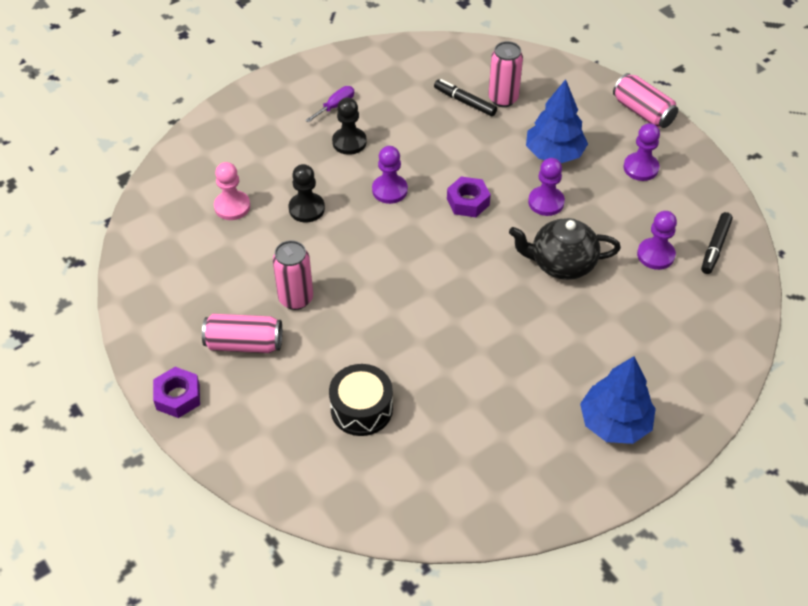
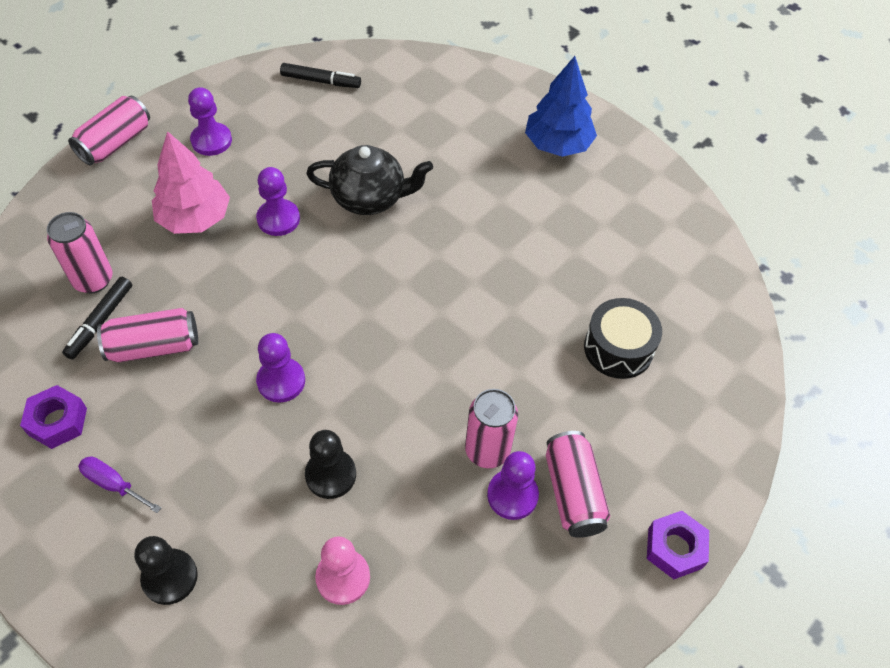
camera: 105 degrees left, 5 degrees up
black pawn [332,98,367,155] -> black pawn moved to [134,536,198,605]
purple nut [447,176,491,217] -> purple nut moved to [20,385,87,449]
black teapot [509,218,621,280] -> black teapot turned 75 degrees counterclockwise [306,145,433,215]
blue tree [526,79,588,163] -> pink tree [152,131,230,234]
purple pawn [637,211,677,270] -> purple pawn moved to [487,451,539,520]
none -> pink can [97,308,198,363]

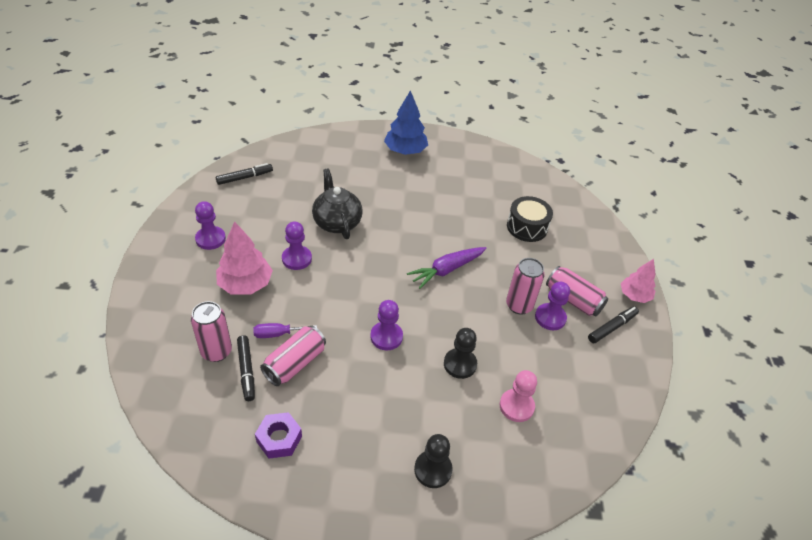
camera: 40 degrees left, 10 degrees down
pink can [68,96,150,166] -> none
purple screwdriver [78,456,161,513] -> purple screwdriver moved to [253,323,317,338]
black teapot [306,145,433,215] -> black teapot turned 75 degrees counterclockwise [312,169,363,239]
purple nut [647,511,709,579] -> pink tree [621,259,656,303]
none -> purple carrot [407,247,487,289]
none -> black marker [588,306,639,344]

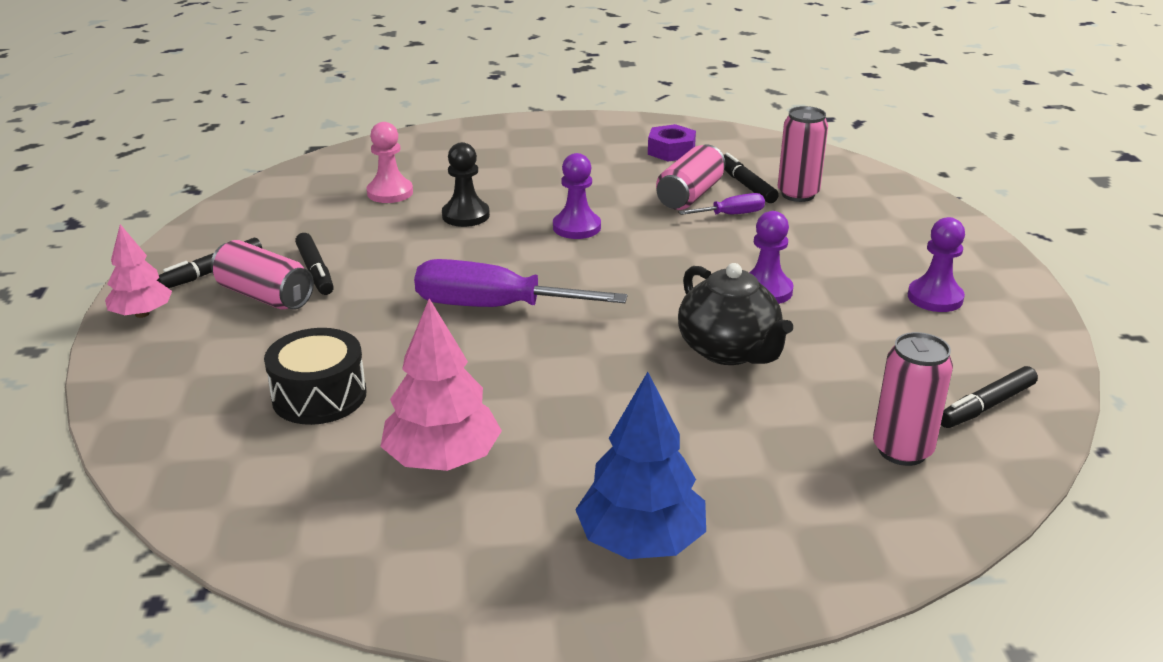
camera: 175 degrees right, 15 degrees down
pink tree [216,221,273,295] -> pink tree moved to [380,298,502,471]
purple carrot [407,247,487,289] -> purple screwdriver [414,259,628,307]
black pawn [414,434,453,488] -> none
pink can [506,258,544,315] -> pink can moved to [873,332,953,466]
purple pawn [535,282,570,330] -> black marker [295,233,334,295]

